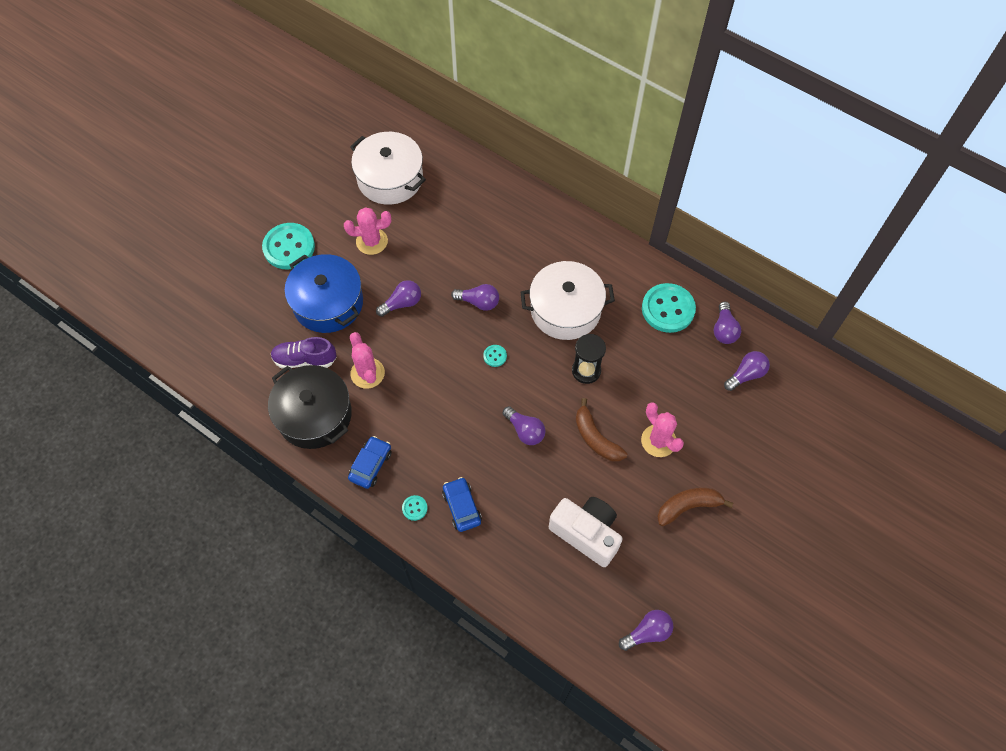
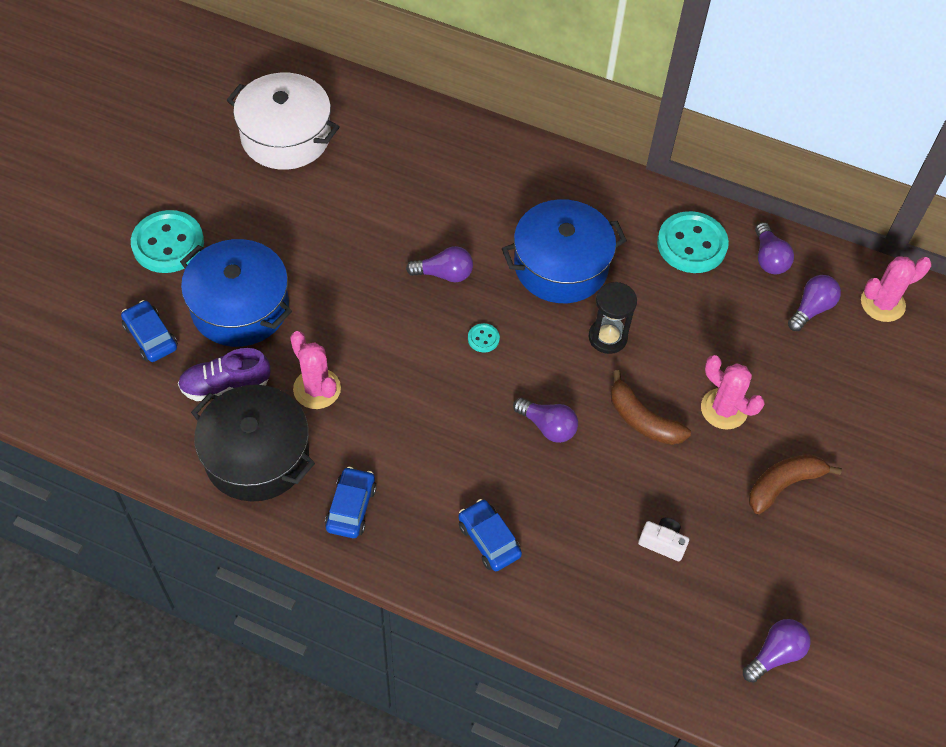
camera: 15 degrees left, 5 degrees down
pink cactus [344,207,391,255] -> pink cactus moved to [861,256,931,322]
purple light bulb [376,280,421,317] -> none
turquoise button [402,495,428,521] -> none
white pot [520,261,615,340] -> blue pot [502,199,627,303]
white camera [549,497,623,567] -> white camera [638,518,689,561], size x0.48
none -> blue car [121,300,178,362]

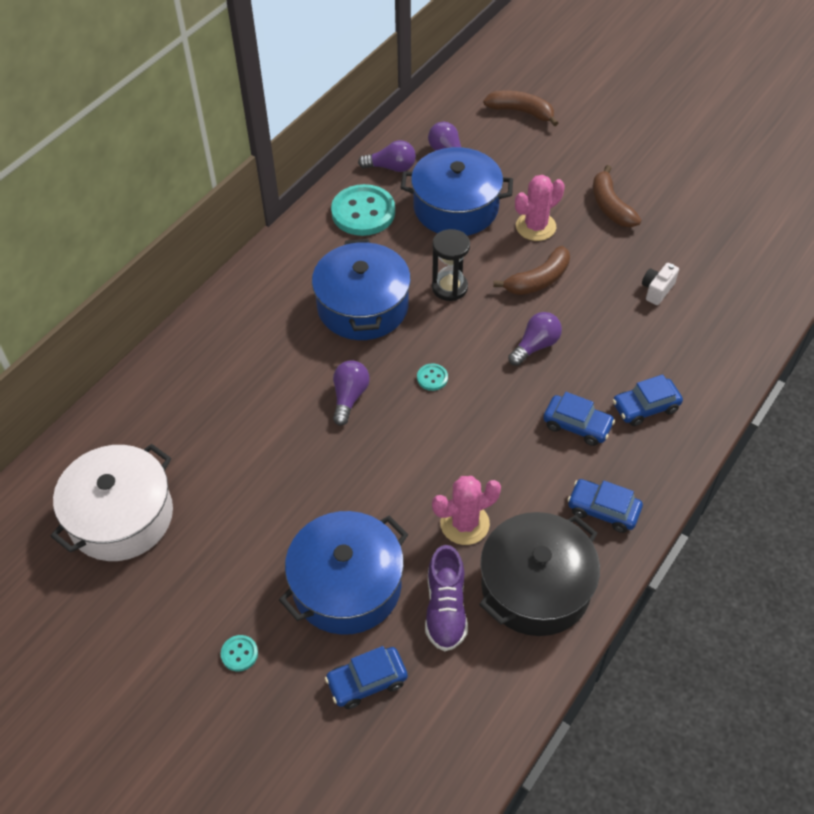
camera: 75 degrees left, 5 degrees down
turquoise button [131,210,204,273] -> turquoise button [221,635,258,671], size x0.43
purple light bulb [743,619,811,683] -> none
pink cactus [861,256,931,322] -> none
none -> blue pot [401,147,513,236]
none -> brown banana [483,90,558,126]
none -> blue car [543,392,615,446]

